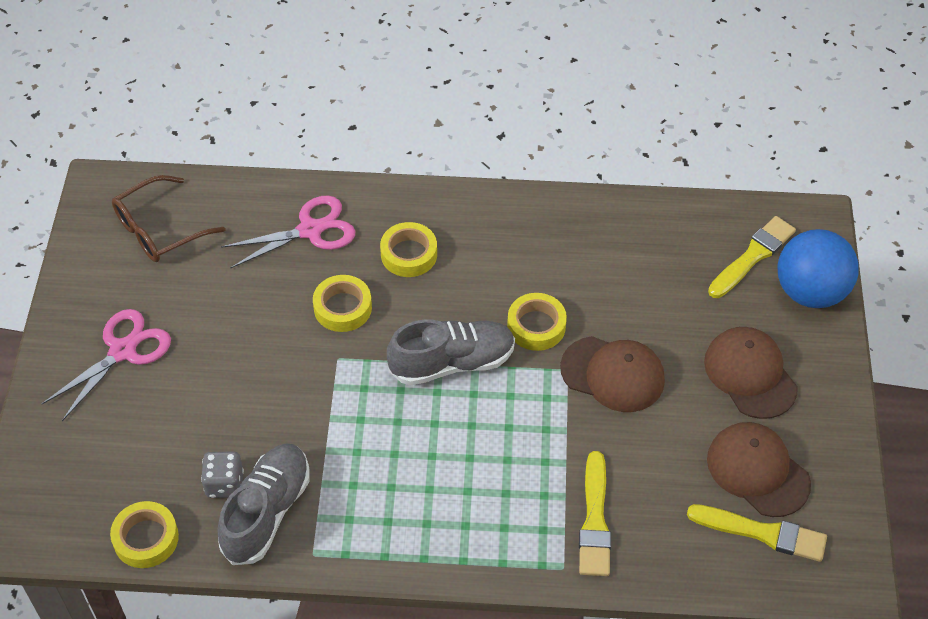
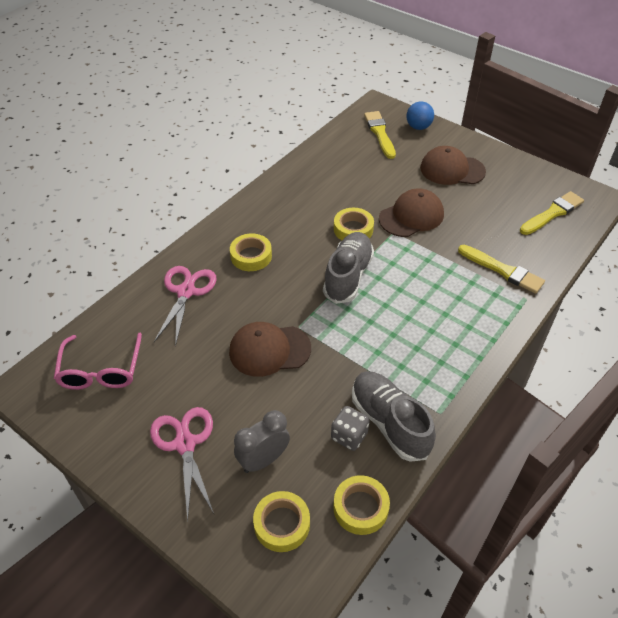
camera: 55 degrees left, 5 degrees down
brown glasses [112,175,225,262] -> pink glasses [54,333,142,390]
yellow tape [313,275,372,332] -> yellow tape moved to [253,491,310,552]
brown cap [707,422,811,517] -> brown cap moved to [229,322,311,377]
blue ball [778,229,859,308] -> blue ball [406,101,434,130], size x0.59
none -> grey clock [234,410,290,473]

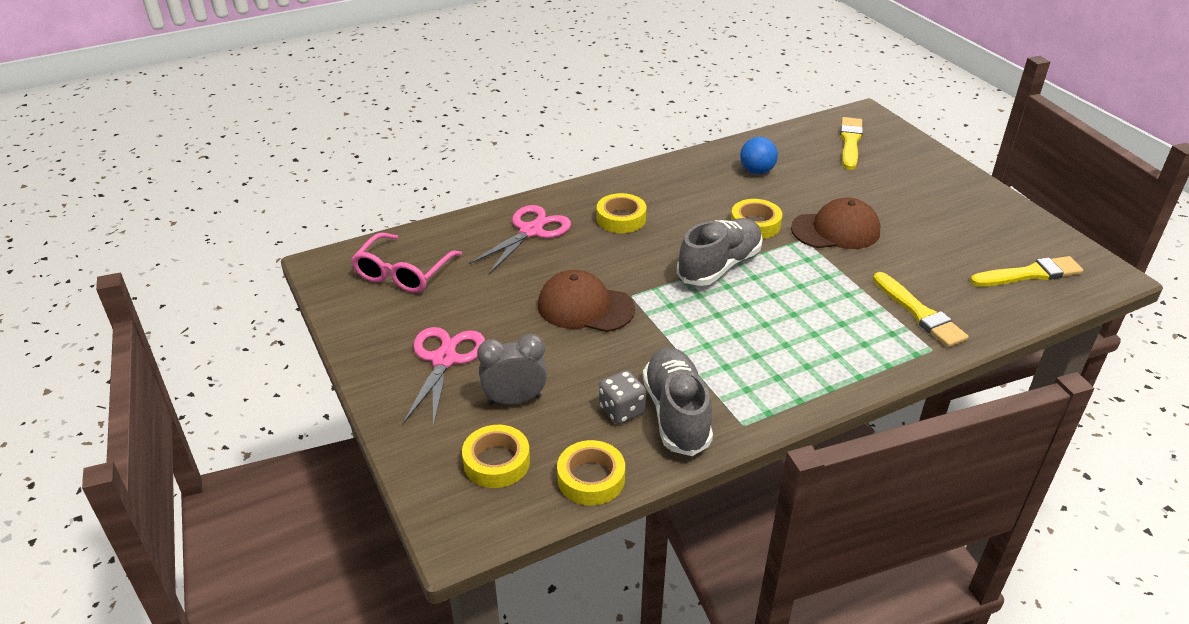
camera: 25 degrees right, 10 degrees down
blue ball [406,101,434,130] -> blue ball moved to [740,137,778,174]
brown cap [420,146,486,185] -> none

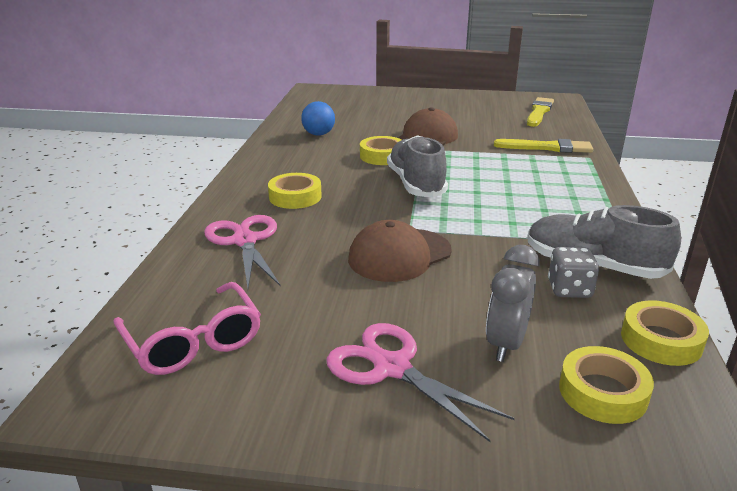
camera: 55 degrees left, 10 degrees down
yellow brush [840,117,863,170] -> none

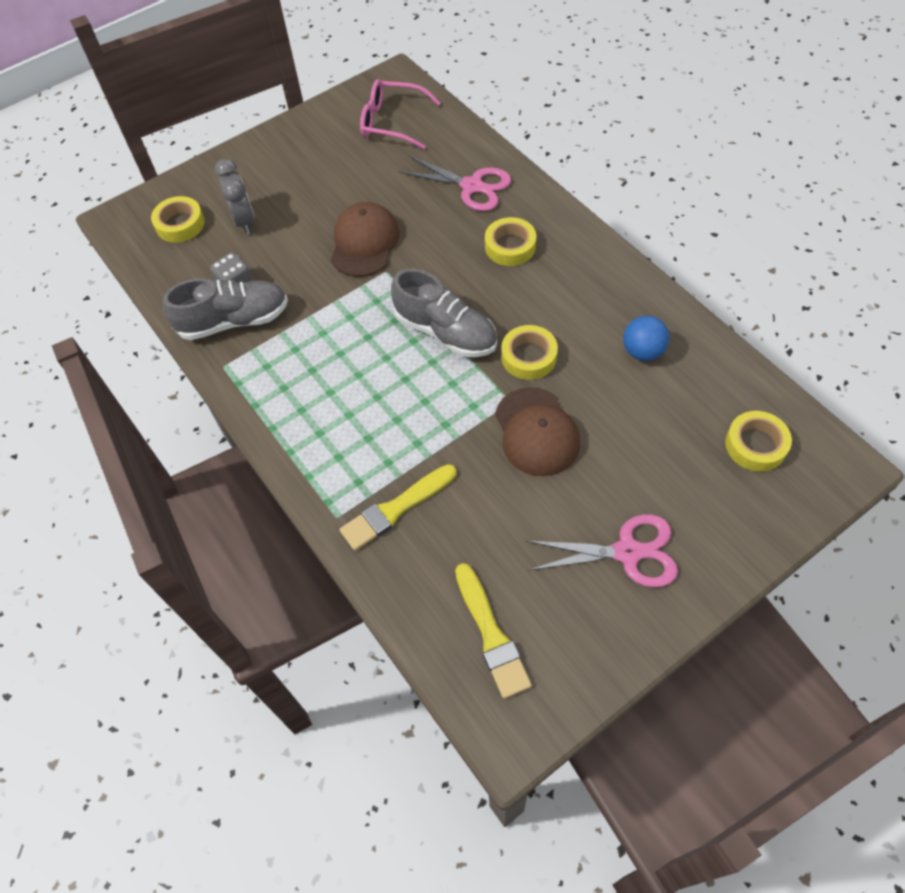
camera: 140 degrees right, 30 degrees up
pink scissors [326,323,515,442] -> pink scissors moved to [526,514,678,587]
yellow tape [621,300,709,366] -> yellow tape moved to [725,411,792,471]

